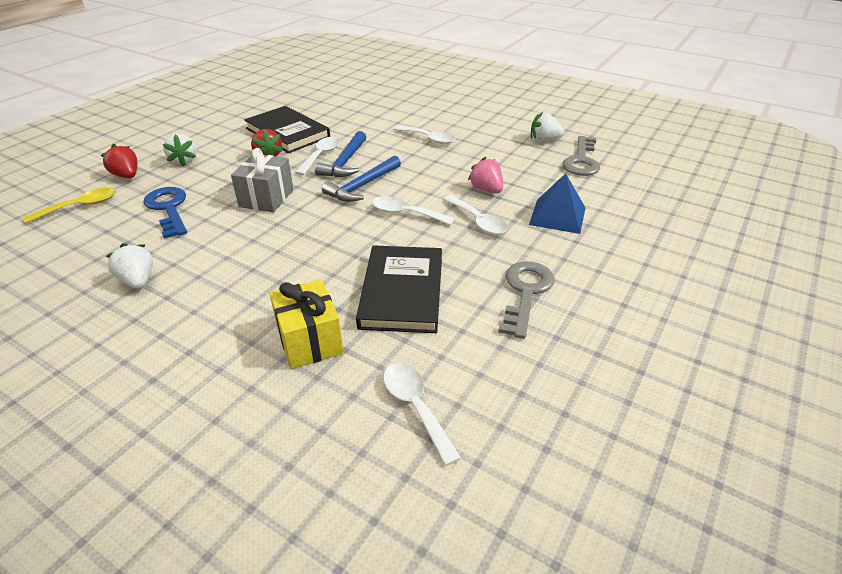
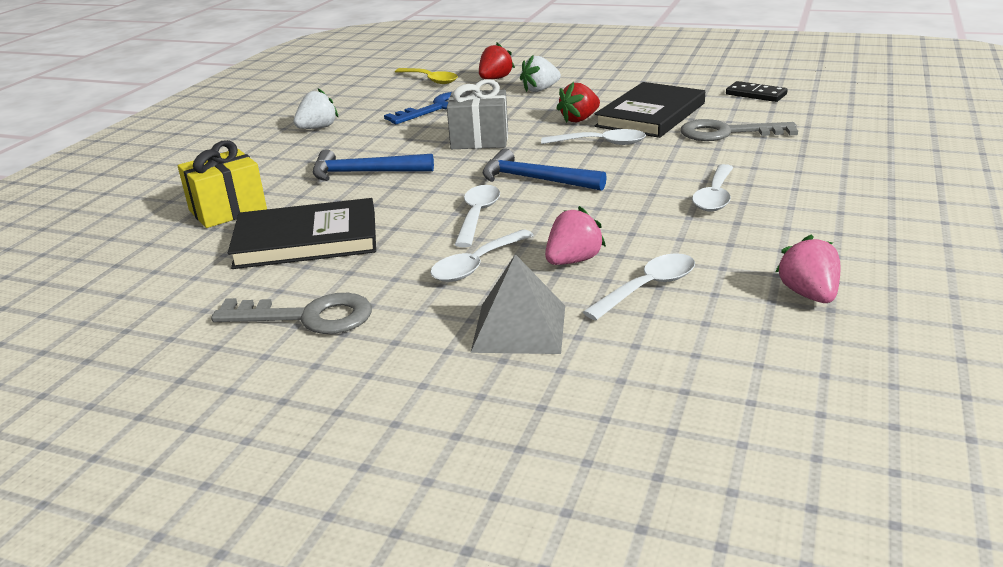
camera: 80 degrees right, 10 degrees down
blue hammer [315,131,366,177] -> blue hammer moved to [313,149,434,181]
white spoon [383,363,461,466] -> white spoon moved to [583,253,695,321]
blue pyramid [529,173,585,234] -> grey pyramid [470,254,565,354]
white strawberry [531,112,564,142] -> pink strawberry [775,234,840,303]
grey key [562,136,600,176] -> grey key moved to [681,119,798,141]
none -> black domino [726,81,788,102]

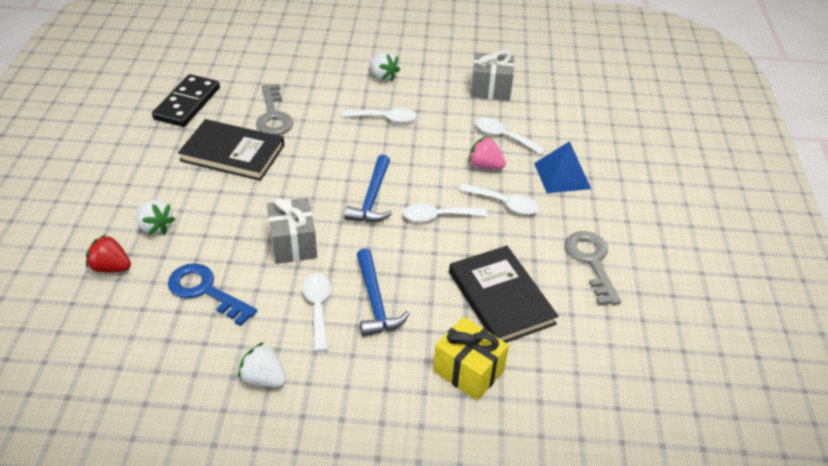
camera: 110 degrees left, 15 degrees up
yellow spoon [395,68,458,84] -> none
grey pyramid [470,254,565,354] -> blue pyramid [534,141,591,193]
white spoon [541,129,646,145] -> white spoon moved to [302,273,331,352]
red strawberry [556,82,600,123] -> none
black domino [726,81,788,102] -> black domino [152,74,220,127], size x1.67
pink strawberry [775,234,840,303] -> grey gift [471,50,515,101]
none -> white strawberry [369,52,400,81]

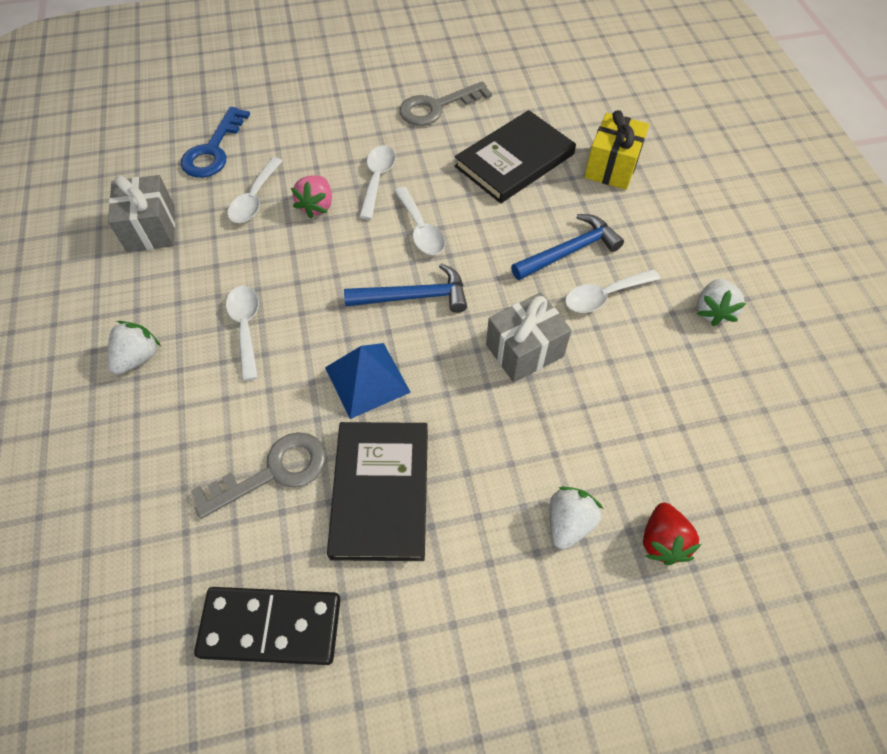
camera: 105 degrees left, 15 degrees up
blue key [168,263,257,326] -> blue key moved to [181,107,250,178]
blue pyramid [534,141,591,193] -> blue pyramid moved to [325,343,411,419]

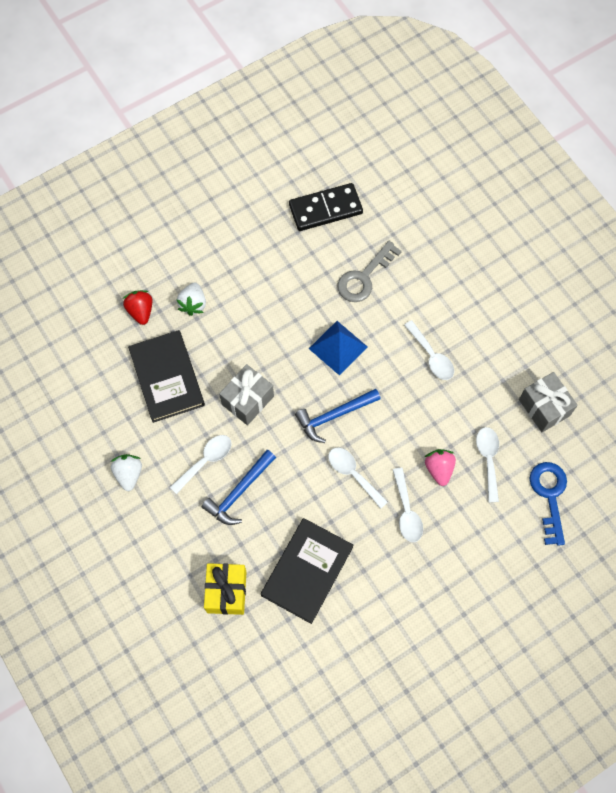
camera: 160 degrees right, 10 degrees up
white strawberry [108,321,161,375] -> none
black book [327,422,428,561] -> black book moved to [128,330,205,423]
grey key [400,81,492,126] -> none

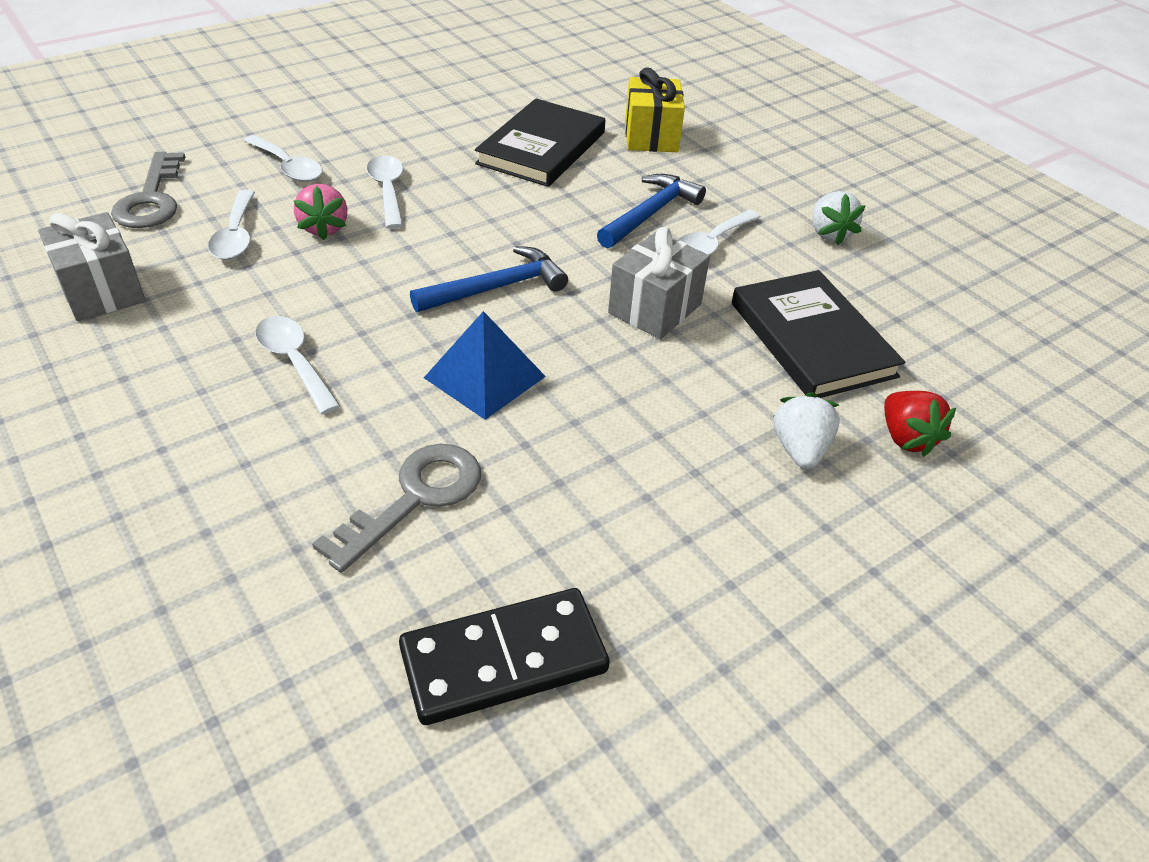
camera: 175 degrees right, 25 degrees down
white spoon [328,447,388,509] -> white spoon moved to [244,135,322,182]
blue key [530,462,567,546] -> grey key [111,152,185,228]

